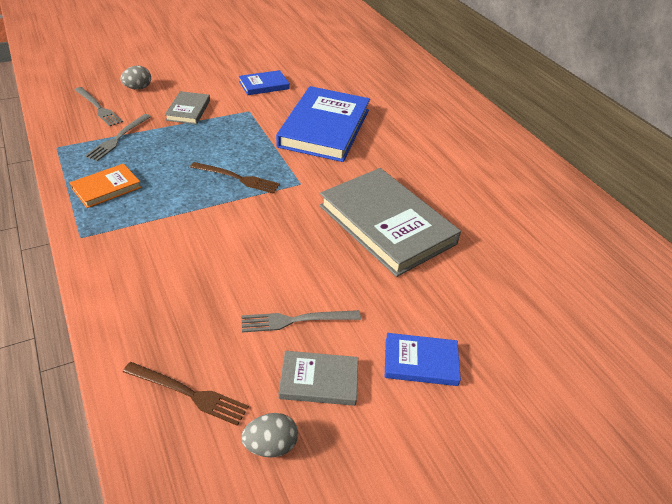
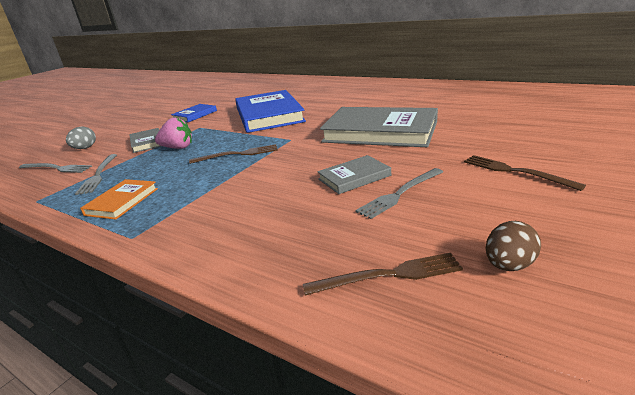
camera: 25 degrees left, 15 degrees down
grey egg [241,413,298,457] -> brown egg [485,221,541,271]
grey book [279,351,358,406] -> grey book moved to [317,155,391,194]
blue book [385,333,461,386] -> brown fork [464,155,586,191]
none -> pink strawberry [155,118,192,149]

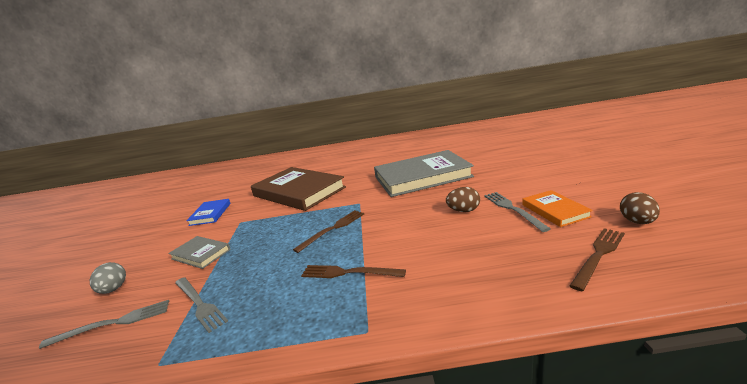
camera: 35 degrees left, 5 degrees down
orange book [80,179,158,220] -> orange book moved to [522,190,593,227]
pink strawberry [155,118,192,149] -> none
blue book [235,90,306,133] -> brown book [251,167,346,211]
grey book [317,155,391,194] -> brown egg [446,187,480,212]
grey fork [355,168,443,219] -> grey fork turned 150 degrees clockwise [484,192,551,232]
brown fork [464,155,586,191] -> brown fork moved to [301,265,406,278]

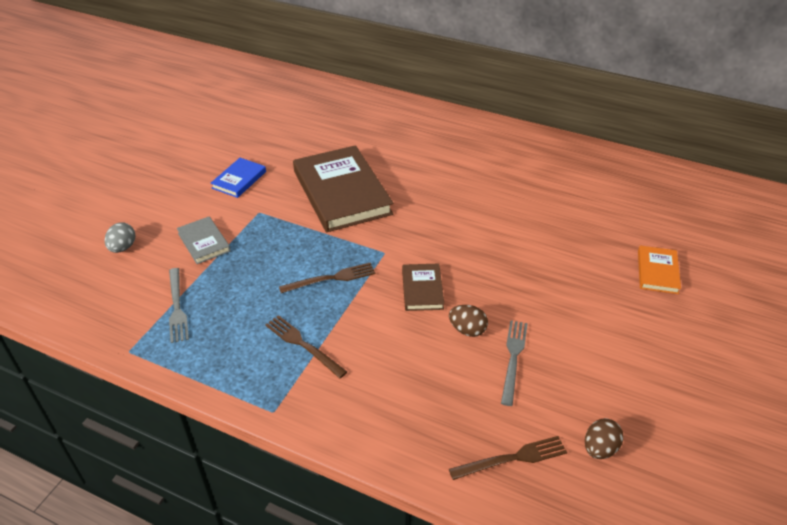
camera: 25 degrees right, 20 degrees up
grey fork [39,300,169,349] -> none
grey book [374,150,474,197] -> none
orange book [522,190,593,227] -> orange book moved to [638,246,681,294]
none -> brown book [402,264,444,311]

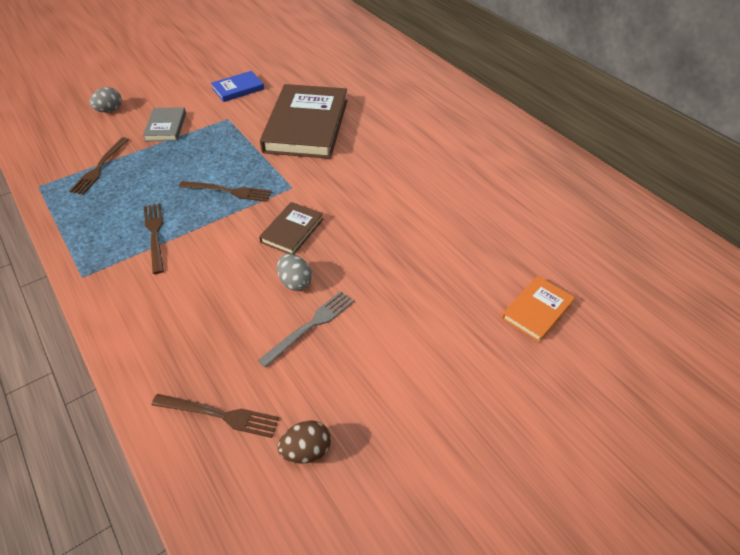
camera: 30 degrees right, 5 degrees up
grey fork [169,268,189,343] -> brown fork [69,137,129,195]
brown egg [449,305,488,337] -> grey egg [277,254,312,291]

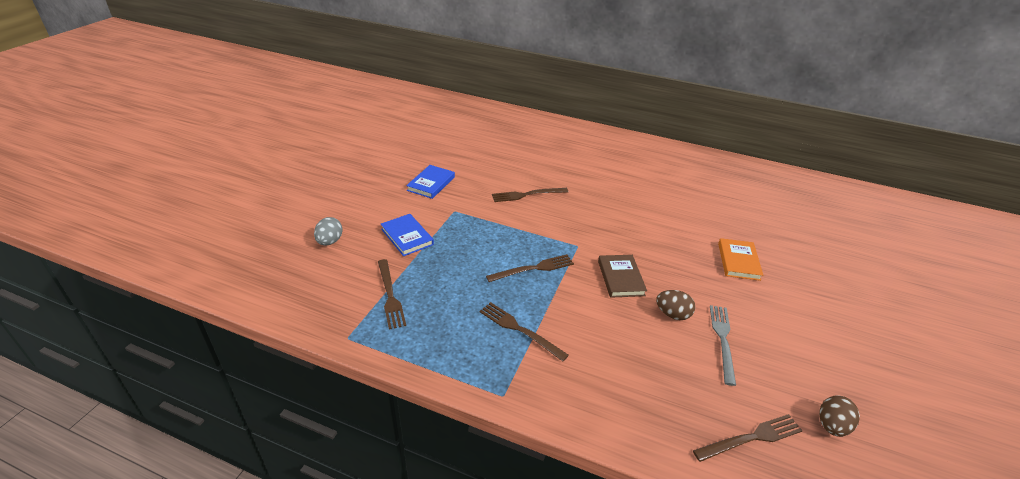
camera: 35 degrees left, 10 degrees down
grey book [143,107,186,141] -> blue book [381,214,434,256]
brown book [260,84,347,159] -> brown fork [492,188,568,202]
grey egg [277,254,312,291] -> brown egg [656,290,695,320]
orange book [502,276,575,343] -> orange book moved to [718,238,763,281]

